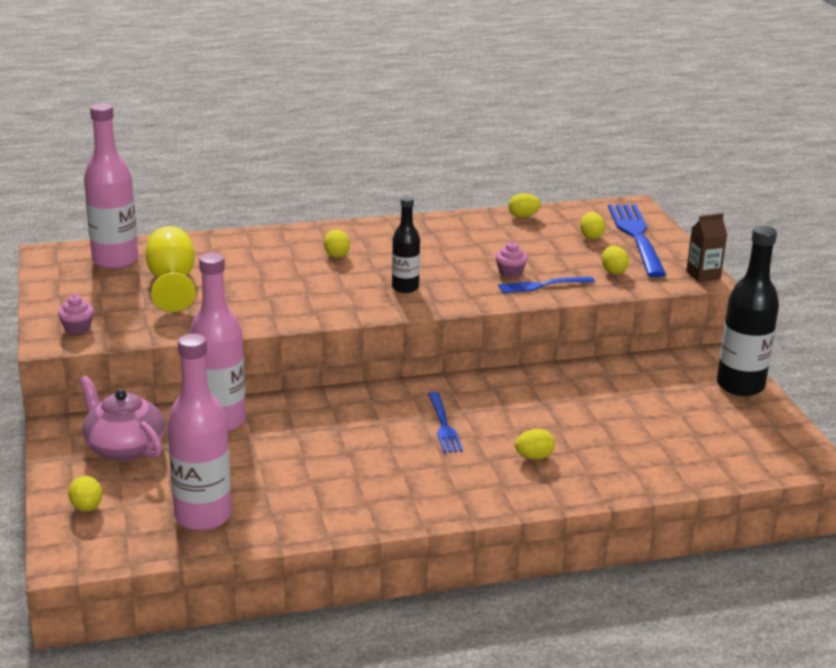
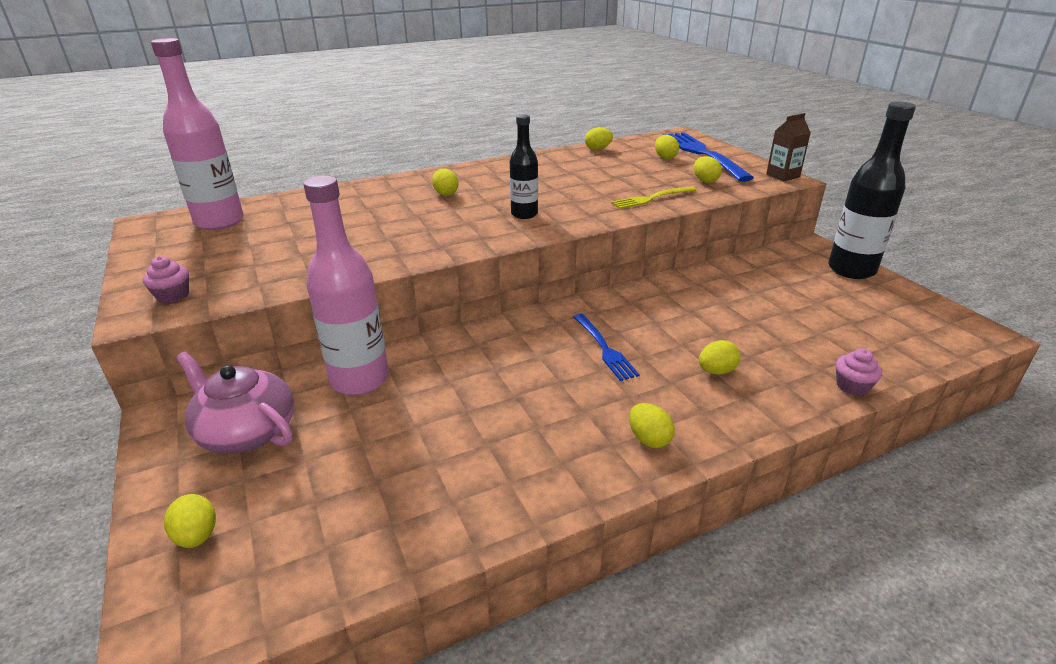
camera: 10 degrees left, 5 degrees up
yellow goblet [145,226,196,312] -> none
pink bottle [167,334,232,531] -> none
pink cupcake [496,242,528,278] -> pink cupcake moved to [836,348,882,396]
blue fork [498,277,595,293] -> yellow fork [611,186,697,209]
none -> yellow egg [629,403,675,448]

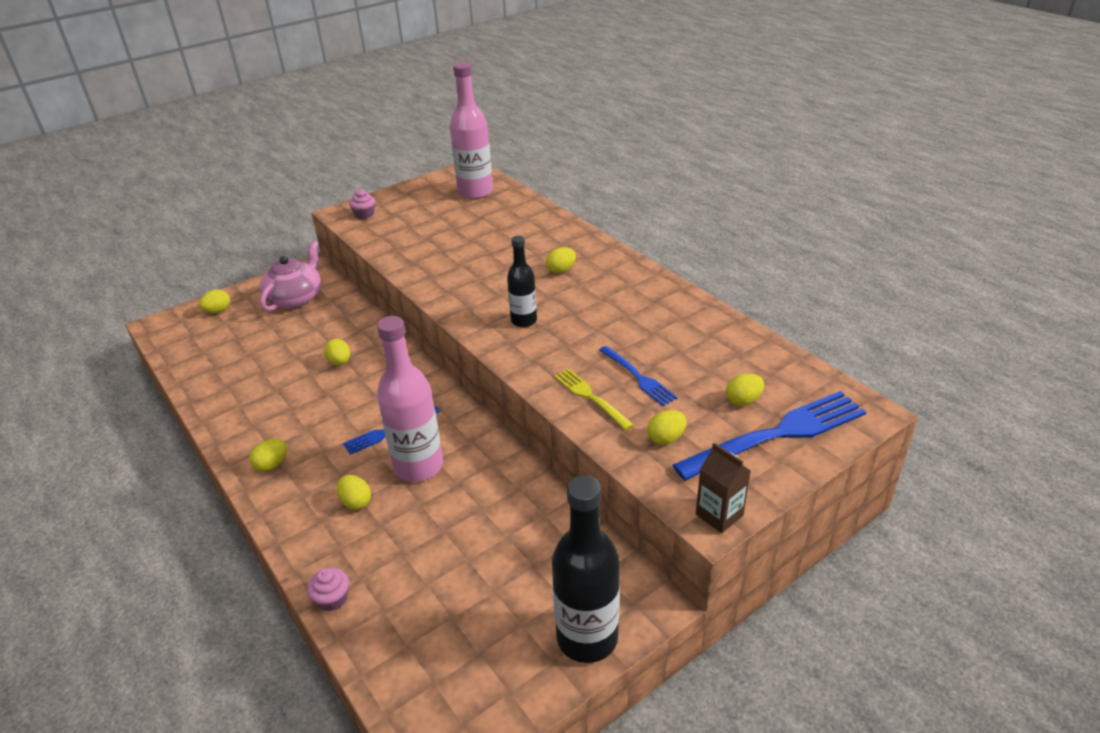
camera: 80 degrees right, 5 degrees up
pink bottle [303,176,389,395] -> pink bottle moved to [377,316,443,482]
yellow egg [585,127,613,150] -> yellow egg moved to [324,339,350,365]
none -> blue fork [599,346,678,406]

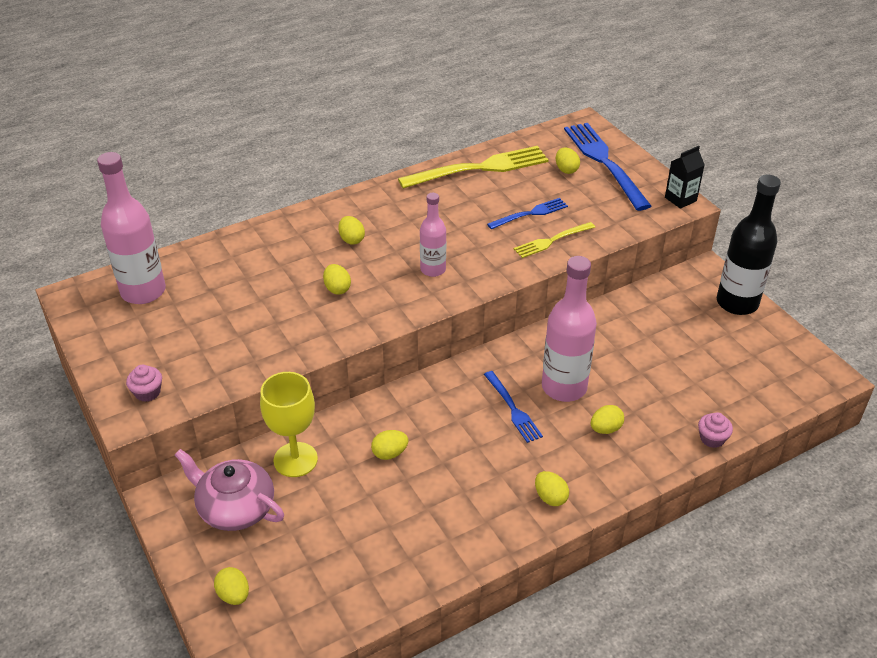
camera: 85 degrees left, 5 degrees up
black bottle [507,236,537,327] -> pink bottle [420,193,446,277]
yellow egg [647,410,687,445] -> yellow egg moved to [323,264,351,294]
brown carton [696,443,751,533] -> black carton [665,146,704,209]
none -> yellow goblet [260,372,318,477]
none -> yellow fork [398,146,549,189]

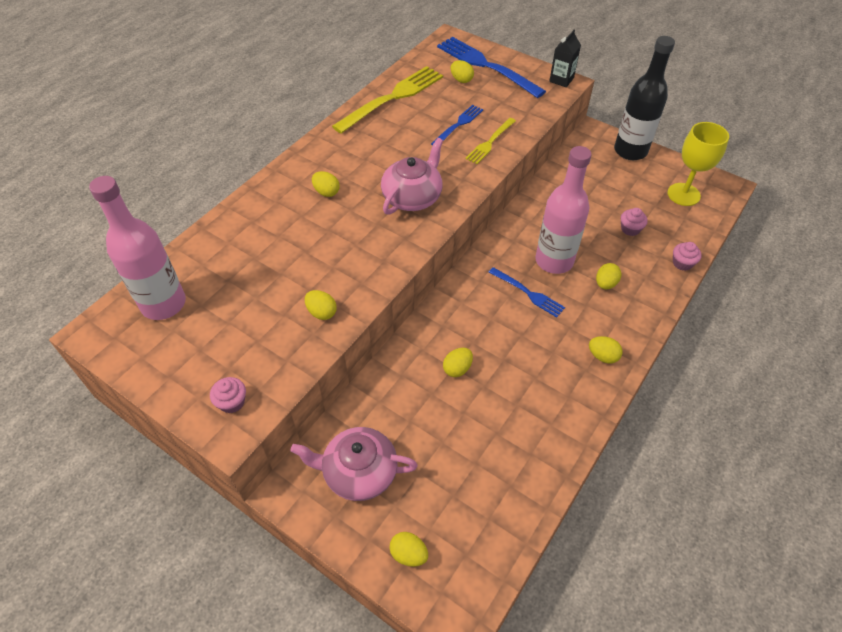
camera: 25 degrees left, 10 degrees up
yellow goblet [260,372,318,477] -> yellow goblet moved to [668,122,729,206]
yellow egg [323,264,351,294] -> yellow egg moved to [305,290,337,320]
pink bottle [420,193,446,277] -> pink teapot [381,138,443,215]
none -> pink cupcake [621,208,648,236]

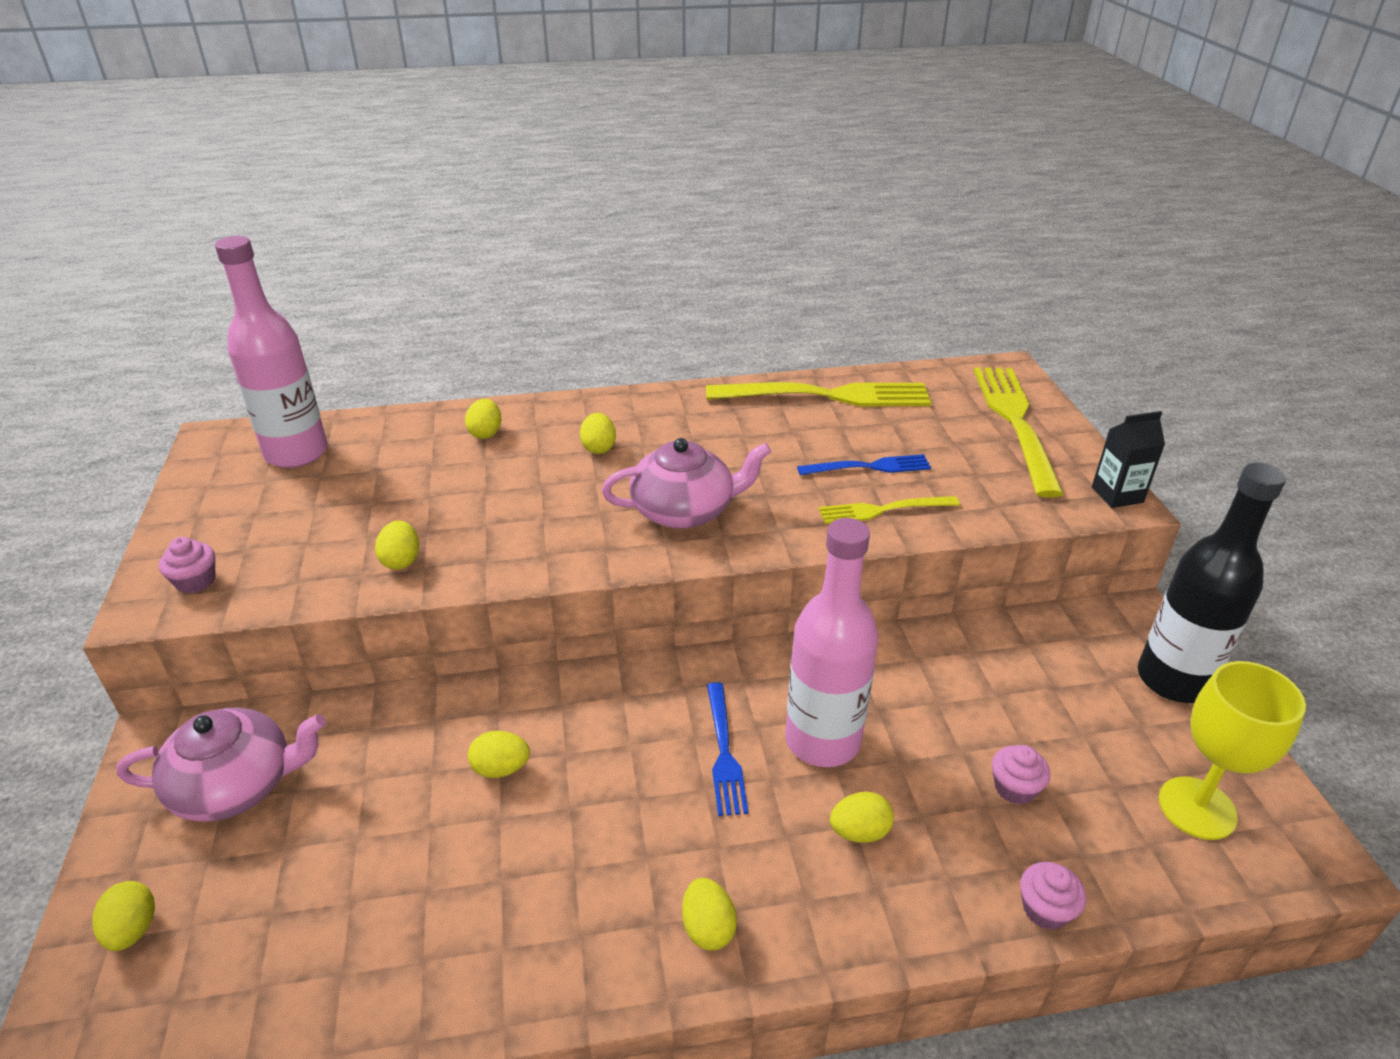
camera: 45 degrees right, 15 degrees down
pink teapot [290,427,418,501] -> pink teapot turned 120 degrees clockwise [116,707,326,822]
blue fork [437,37,546,98] -> yellow fork [974,367,1064,498]
yellow egg [451,60,474,83] -> yellow egg moved to [465,399,501,439]

